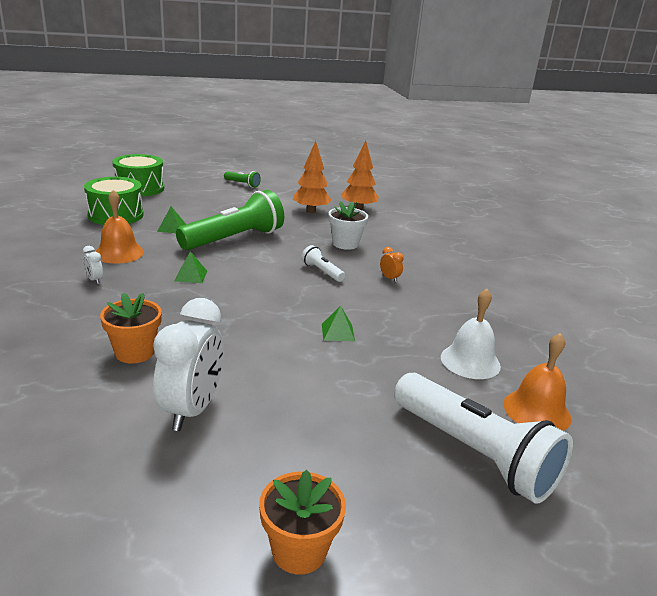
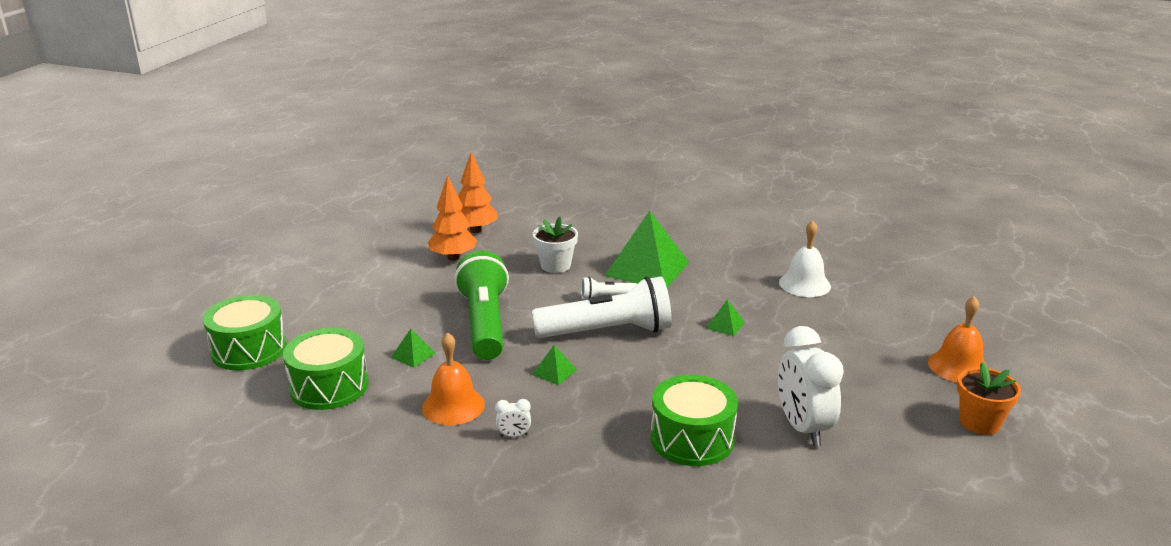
camera: 55 degrees left, 0 degrees up
orange flower pot [100,292,162,363] -> green drum [651,375,738,466]
white clock [153,298,224,431] -> white clock turned 150 degrees counterclockwise [778,326,844,447]
green flashlight [224,171,261,188] -> none
orange clock [380,247,404,282] -> green pyramid [605,210,689,288]
white flashlight [394,373,573,504] -> white flashlight moved to [532,276,672,338]
orange bell [503,333,571,431] -> orange bell moved to [928,296,988,382]

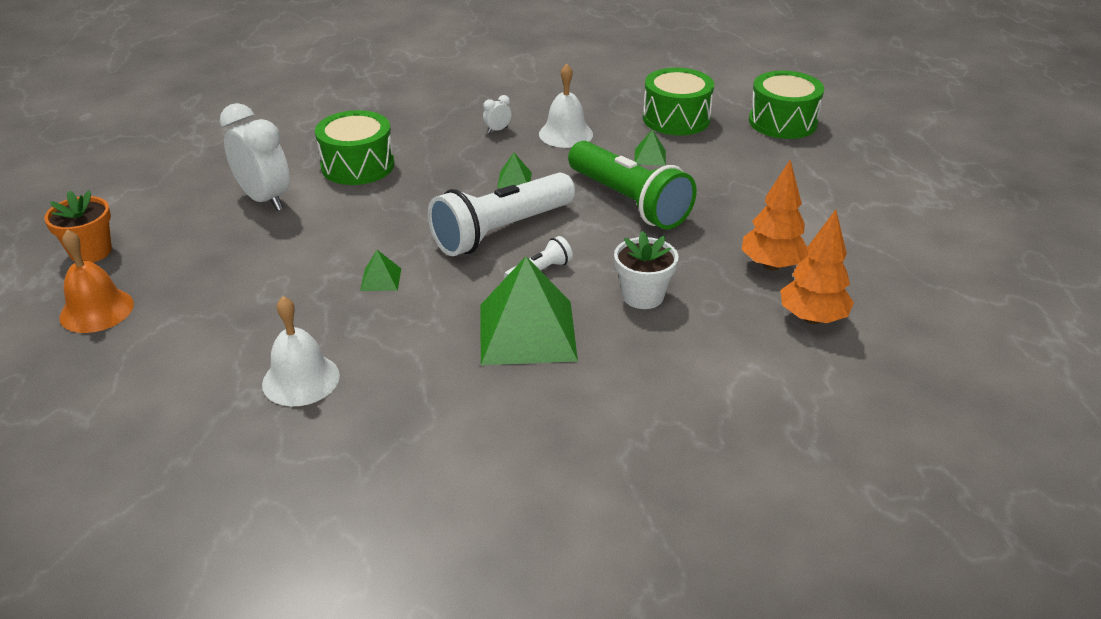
camera: 150 degrees right, 10 degrees up
orange bell [422,332,485,425] -> white bell [539,64,593,148]

